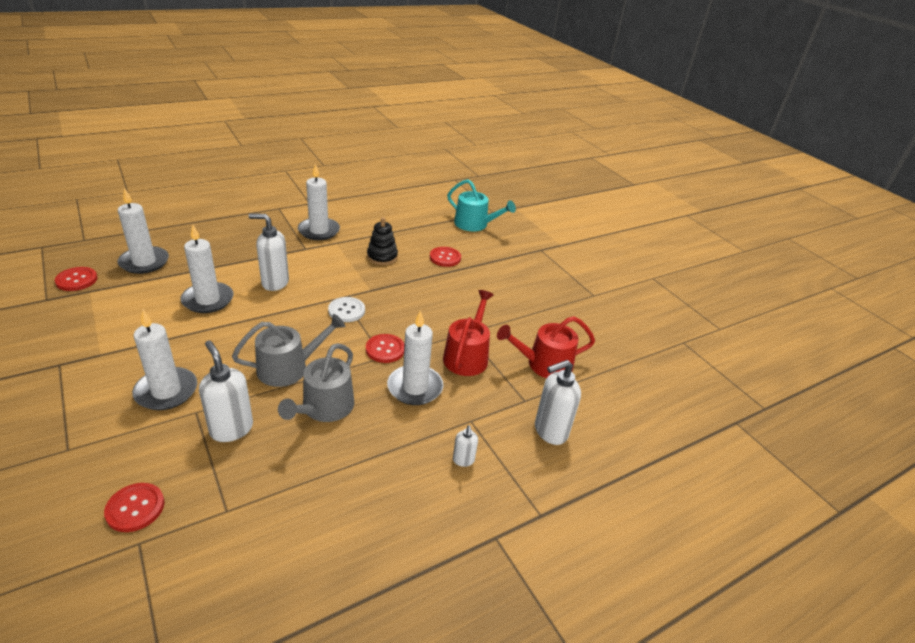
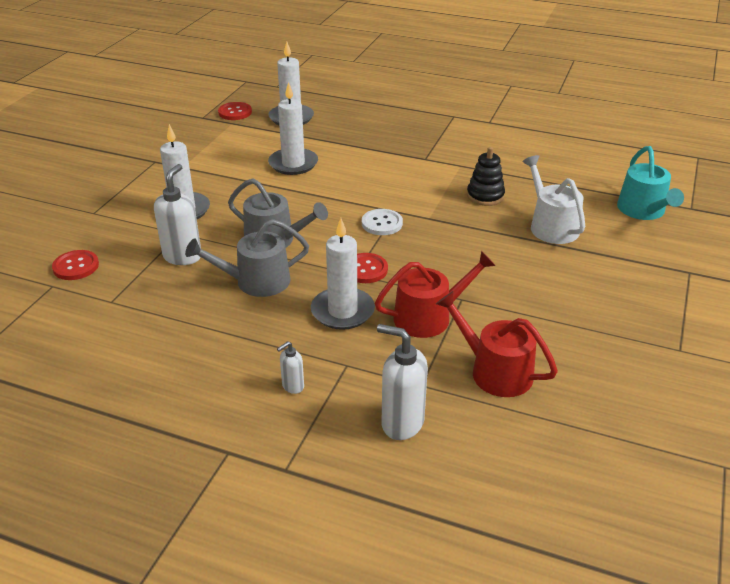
camera: 55 degrees right, 0 degrees up
white soap dispenser [249,213,289,291] -> none
white candle [298,163,340,240] -> none
red button [430,247,461,267] -> white watering can [523,155,585,244]

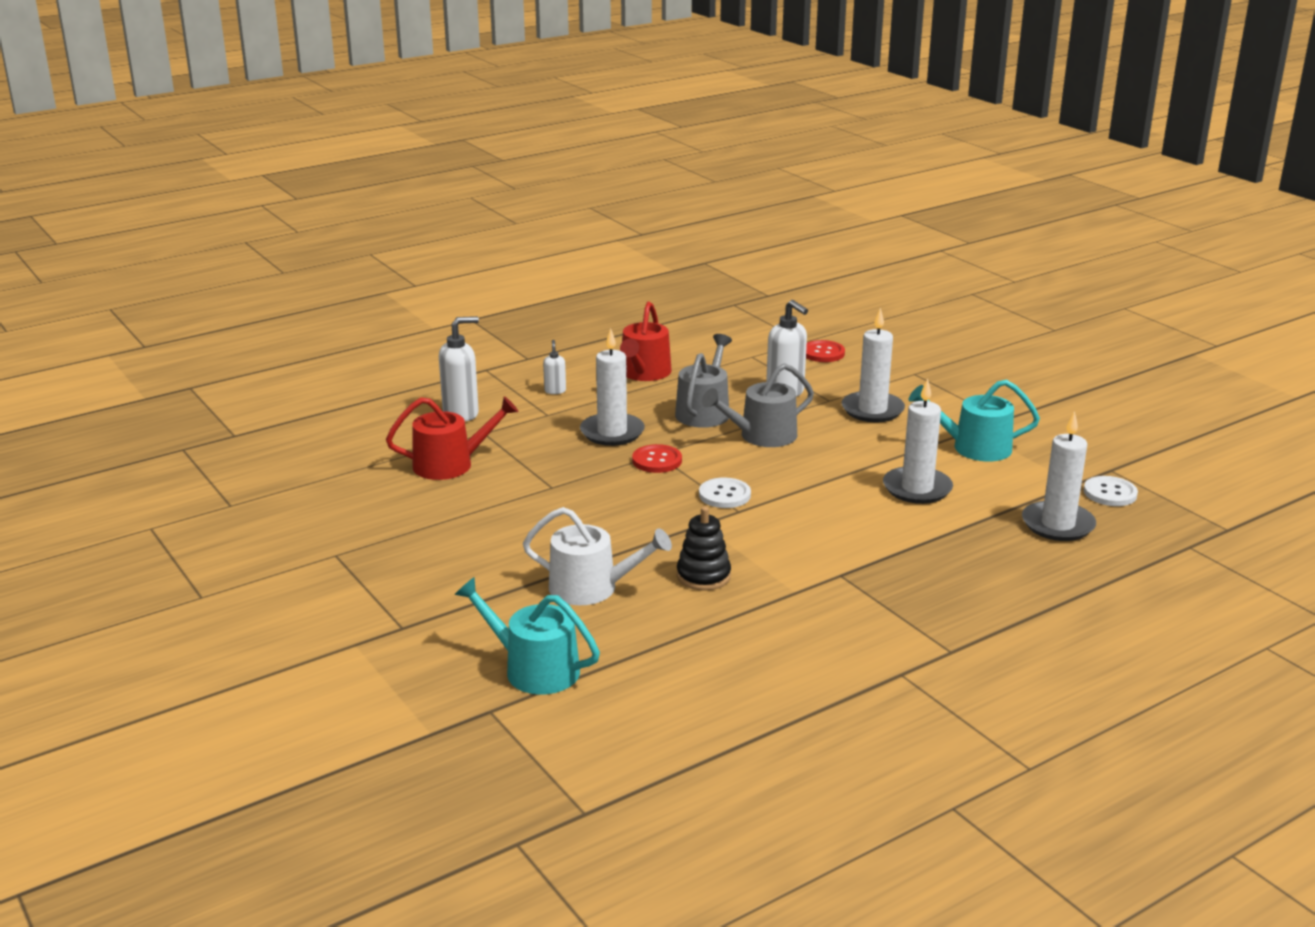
camera: 125 degrees right, 10 degrees down
red button [218,102,252,120] -> white button [1084,476,1138,506]
red watering can [375,251,496,338] -> red watering can moved to [620,302,672,381]
none -> turquoise watering can [908,380,1040,462]

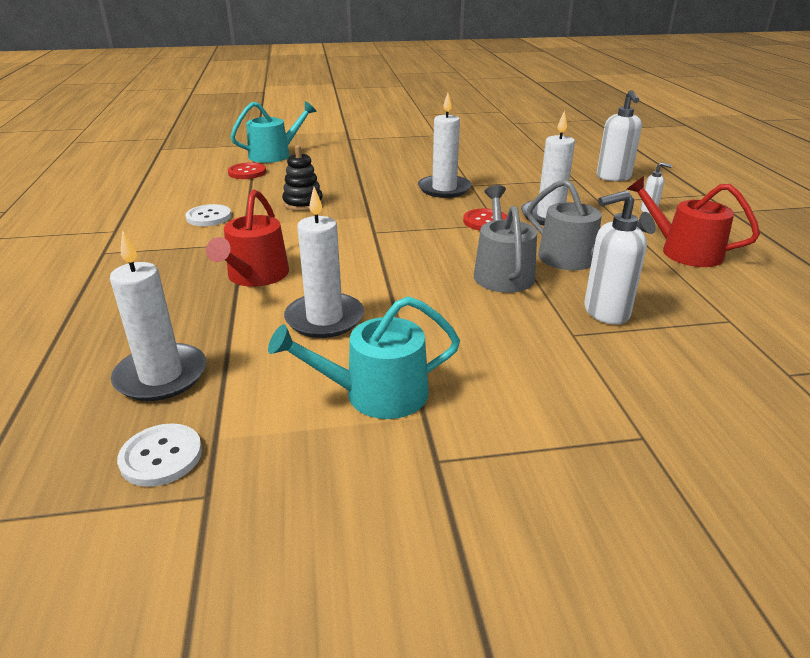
camera: 115 degrees right, 5 degrees up
red watering can [386,396,519,480] -> red watering can moved to [206,190,289,287]
white watering can [523,507,672,605] -> none
white button [699,478,751,508] -> white button moved to [185,204,231,226]
red button [806,340,845,362] -> red button moved to [228,162,266,179]
white candle [842,308,905,422] -> white candle moved to [418,93,472,198]
turquoise watering can [908,380,1040,462] -> turquoise watering can turned 135 degrees counterclockwise [268,296,460,419]

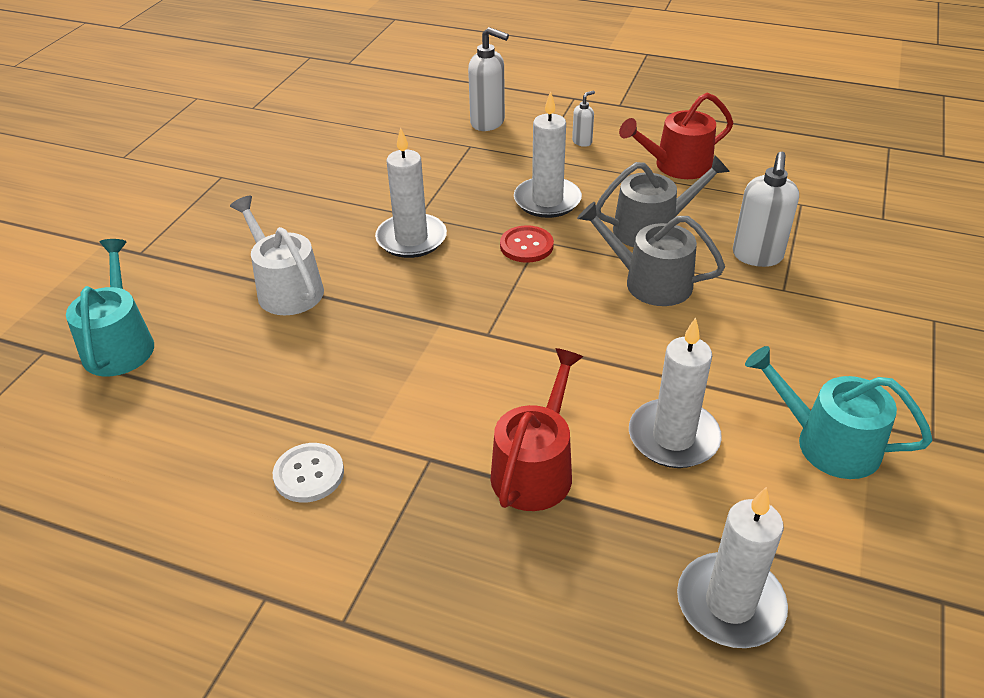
camera: 60 degrees left, 10 degrees up
white button [117,423,202,487] -> none
red watering can [206,190,289,287] -> red watering can turned 105 degrees counterclockwise [490,348,583,511]
red button [228,162,266,179] -> none
turquoise watering can [268,296,460,419] -> turquoise watering can turned 105 degrees clockwise [745,346,933,479]
black stacking toy [282,145,323,211] -> none
none -> white watering can [230,196,324,315]

